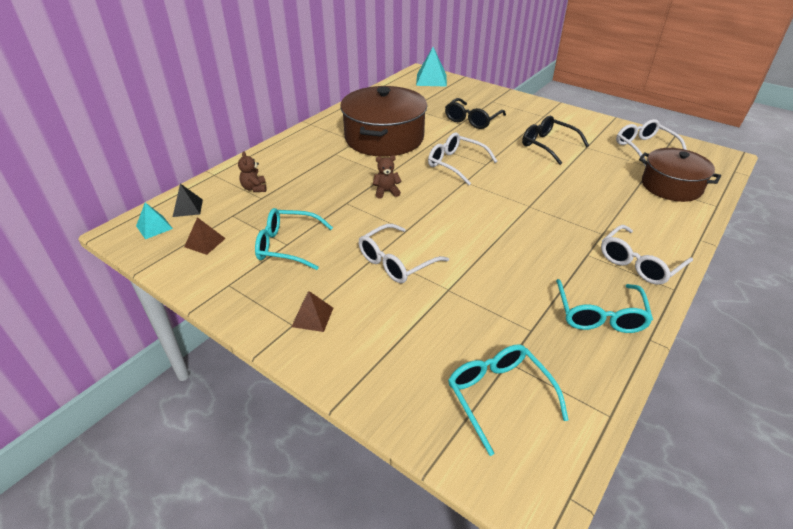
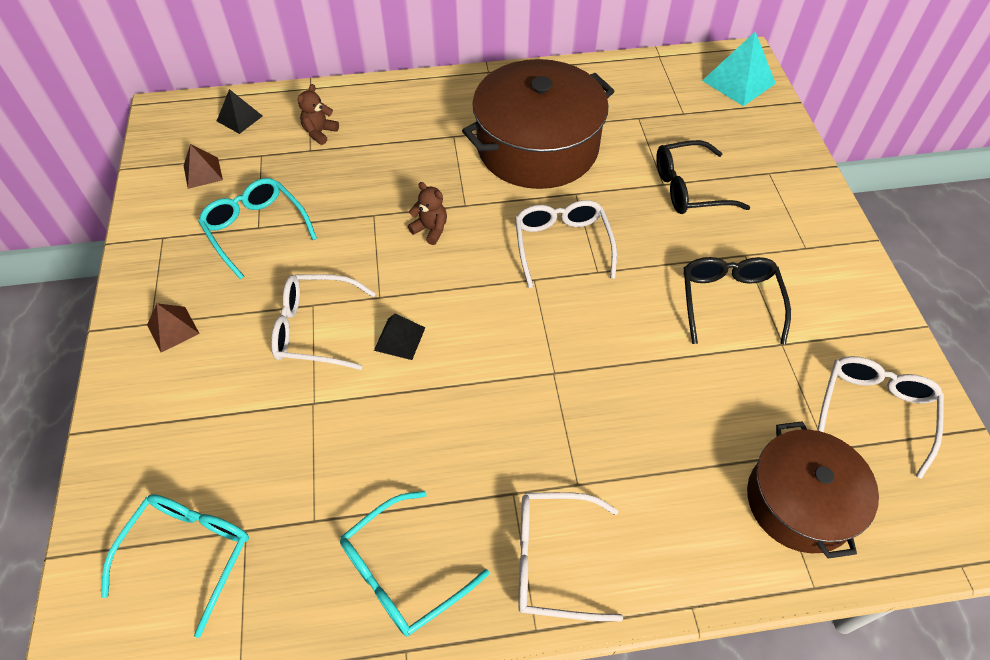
camera: 45 degrees right, 15 degrees up
turquoise pyramid [136,203,173,239] -> none
none -> black pyramid [374,314,425,360]

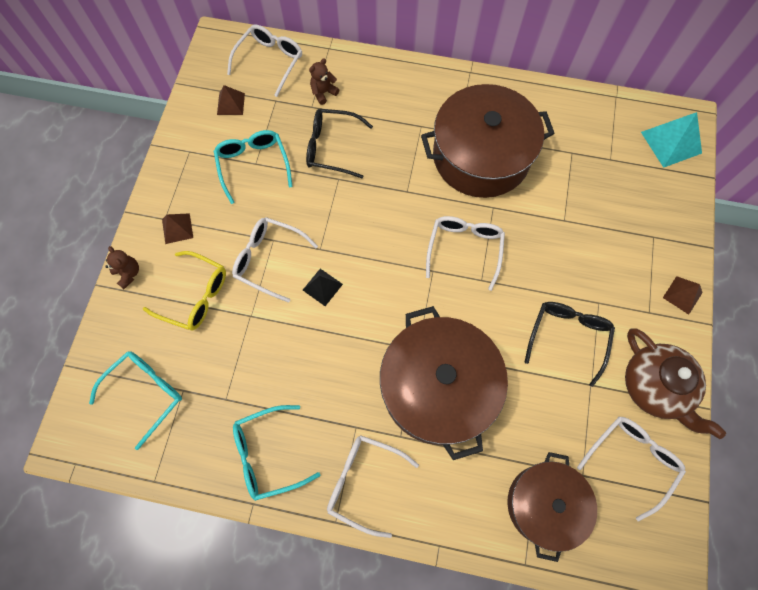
camera: 20 degrees right, 15 degrees up
black pyramid [217,89,262,134] -> white glasses [227,25,302,97]
brown teddy bear [408,182,447,245] -> brown teddy bear moved to [105,246,139,289]
black glasses [656,140,750,214] -> black glasses moved to [306,109,373,178]
none -> yellow glasses [143,251,226,331]
none -> brown pot [380,306,508,460]
none -> brown teapot [625,328,726,439]
none -> brown pyramid [663,276,703,315]

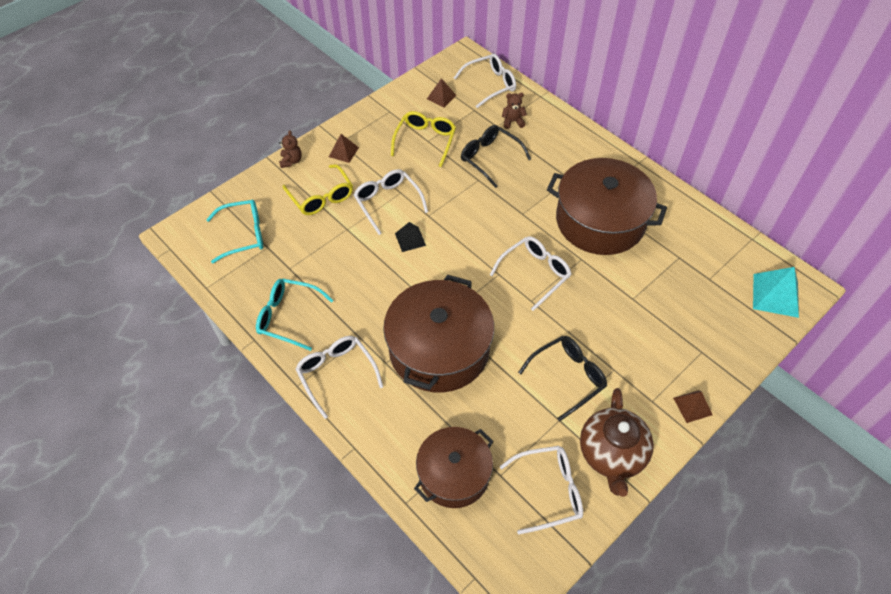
camera: 35 degrees right, 15 degrees down
turquoise glasses [214,130,293,204] -> yellow glasses [391,111,456,167]

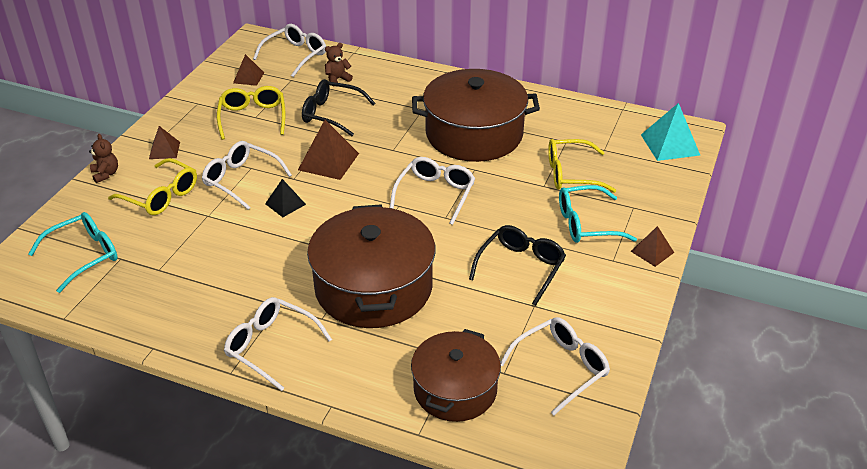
camera: 25 degrees left, 15 degrees down
turquoise glasses [256,278,334,351] -> turquoise glasses moved to [559,185,637,243]
brown teapot [580,388,654,497] -> none
none -> brown pyramid [298,120,359,180]
none -> yellow glasses [548,139,616,193]

